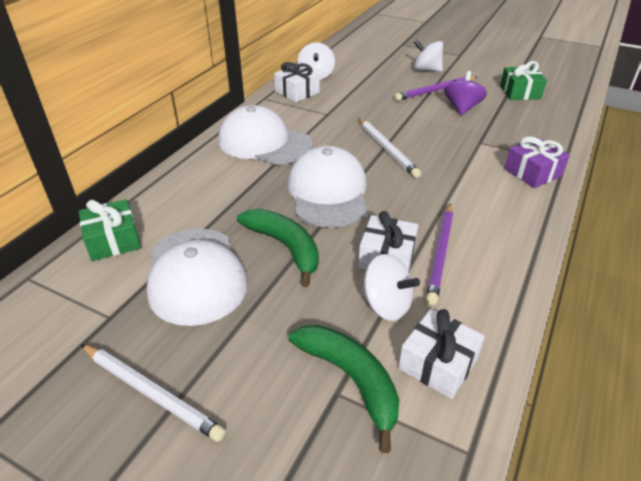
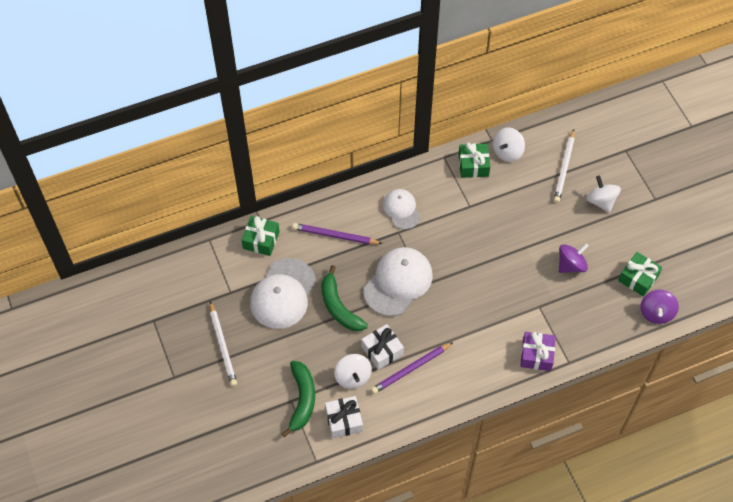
camera: 40 degrees right, 20 degrees up
white cap [219,105,312,165] -> white cap [383,189,420,230], size x0.60
green banana [237,209,319,287] -> green banana turned 150 degrees clockwise [321,265,368,331]
white gift [274,62,320,102] -> green gift [458,143,490,178]
white pencil [359,118,421,178] -> white pencil moved to [554,129,575,203]
purple pencil [394,76,477,101] -> purple pencil moved to [292,223,383,244]
none -> purple spinning top [640,290,679,324]

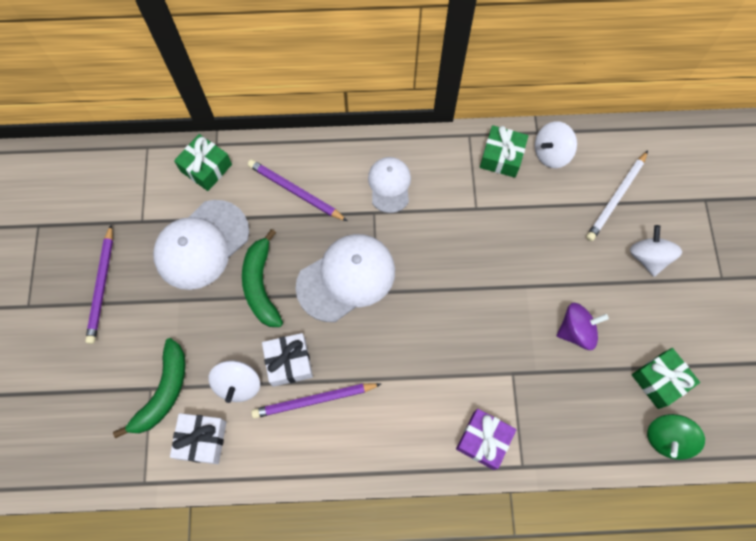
camera: 20 degrees right, 10 degrees up
white pencil [210,301,237,386] -> purple pencil [85,225,113,344]
purple spinning top [640,290,679,324] -> green spinning top [647,414,705,460]

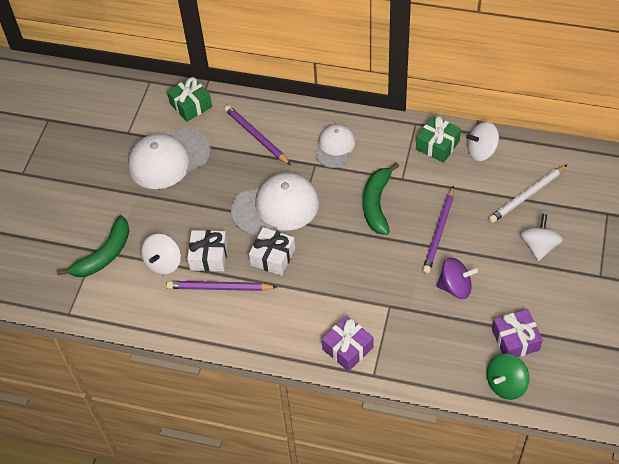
camera: 20 degrees right, 15 degrees down
purple pencil [85,225,113,344] -> purple pencil moved to [422,186,454,274]
white gift [170,413,227,464] -> white gift moved to [249,227,295,276]
green banana [242,229,283,327] -> green banana moved to [363,163,399,235]
green gift [632,348,700,409] -> purple gift [492,309,543,357]

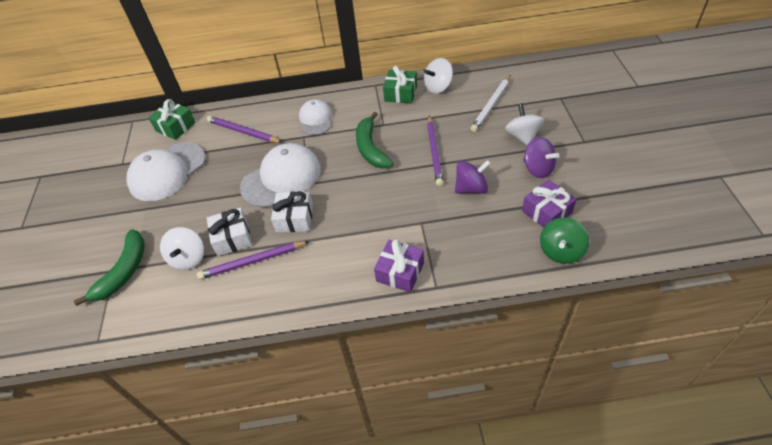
camera: 20 degrees left, 5 degrees down
none -> purple spinning top [523,137,560,178]

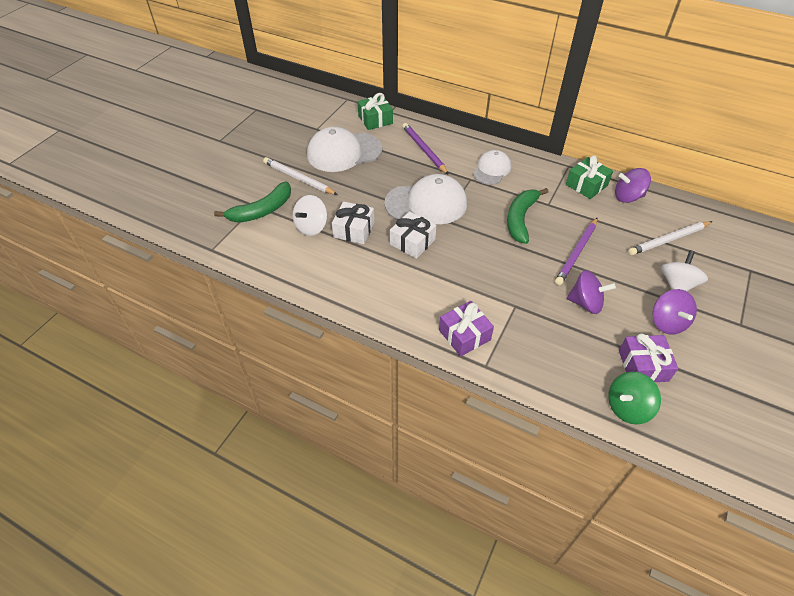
camera: 30 degrees right, 0 degrees up
purple pencil [197,241,310,279] -> none
white spinning top [424,58,453,94] -> purple spinning top [615,168,651,203]
none -> white pencil [263,157,338,195]

